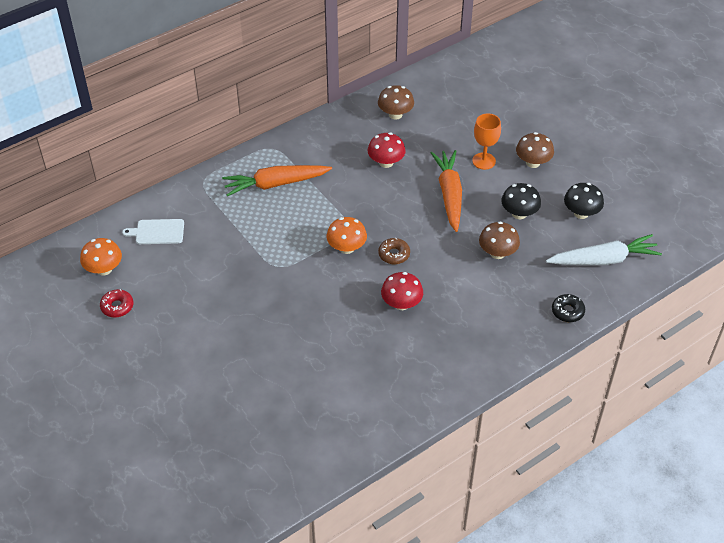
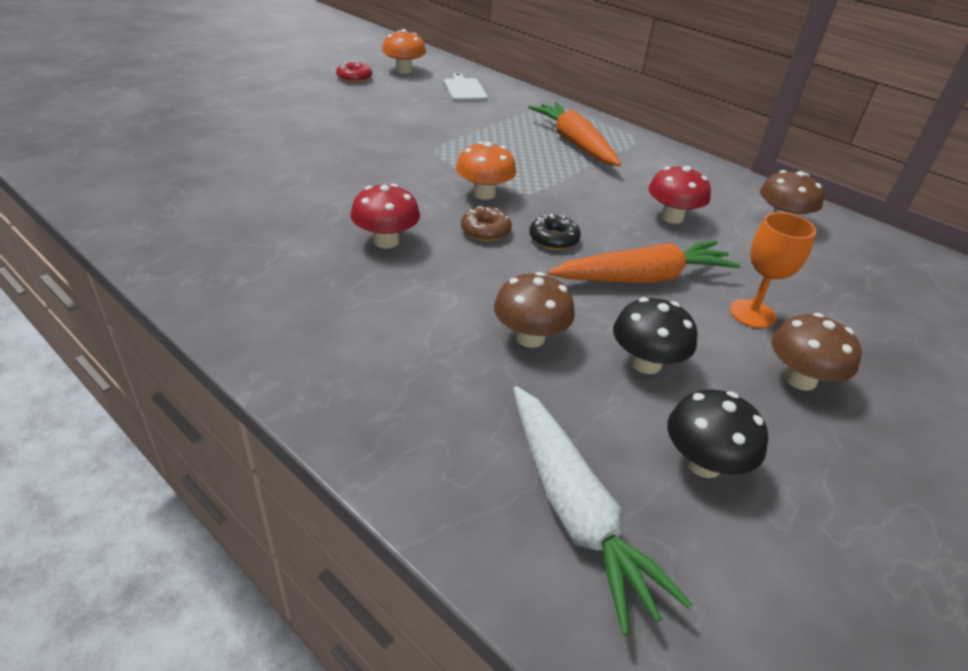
camera: 75 degrees right, 10 degrees down
black donut [552,294,585,322] -> black donut moved to [529,214,581,250]

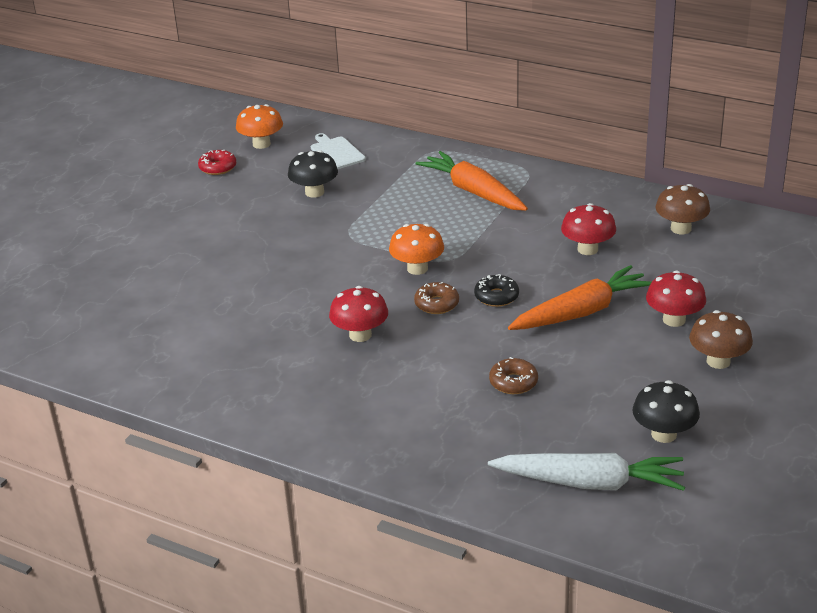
camera: 10 degrees left, 5 degrees down
brown mushroom [494,272,575,348] -> brown donut [489,357,538,394]
white carrot [514,386,693,636] -> white carrot turned 45 degrees counterclockwise [488,453,685,491]
black mushroom [613,297,698,374] -> black mushroom moved to [288,150,338,198]
orange goblet [730,212,816,328] -> red mushroom [646,270,706,327]

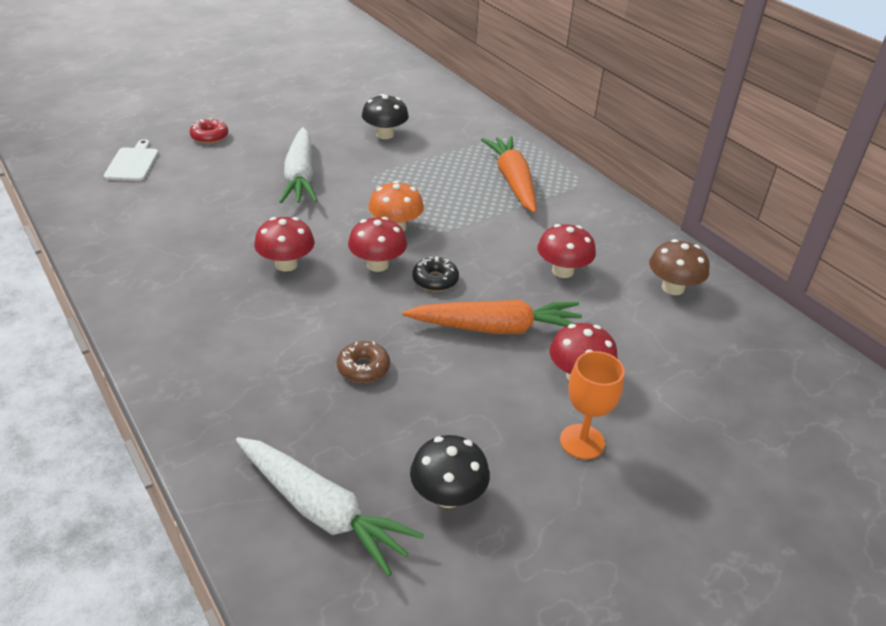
camera: 25 degrees right, 5 degrees up
red donut [198,150,237,175] -> red donut moved to [189,118,228,144]
orange mushroom [236,104,283,149] -> none
white cutting board [311,133,366,169] -> white cutting board moved to [104,139,159,181]
brown donut [414,282,459,314] -> red mushroom [348,217,407,272]
brown mushroom [689,310,753,369] -> orange goblet [560,351,625,459]
none -> white carrot [280,127,318,203]

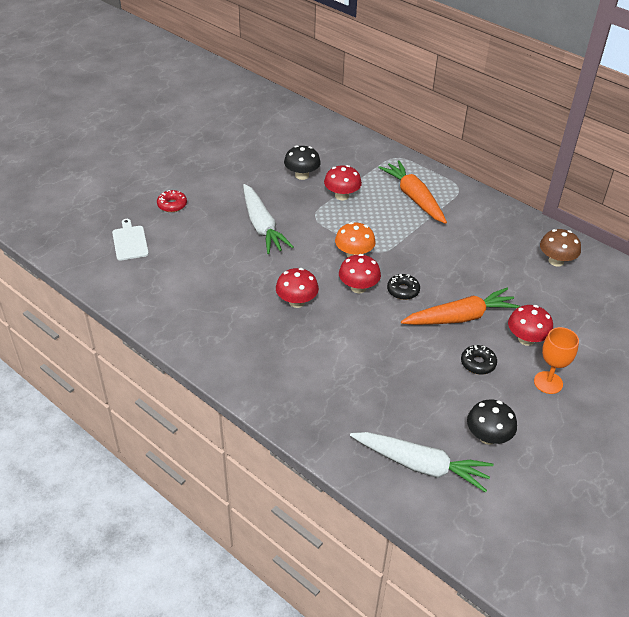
camera: 15 degrees left, 5 degrees up
brown donut [337,341,390,383] -> none
red mushroom [537,224,596,278] -> red mushroom moved to [324,165,362,200]
none -> black donut [461,345,497,375]

